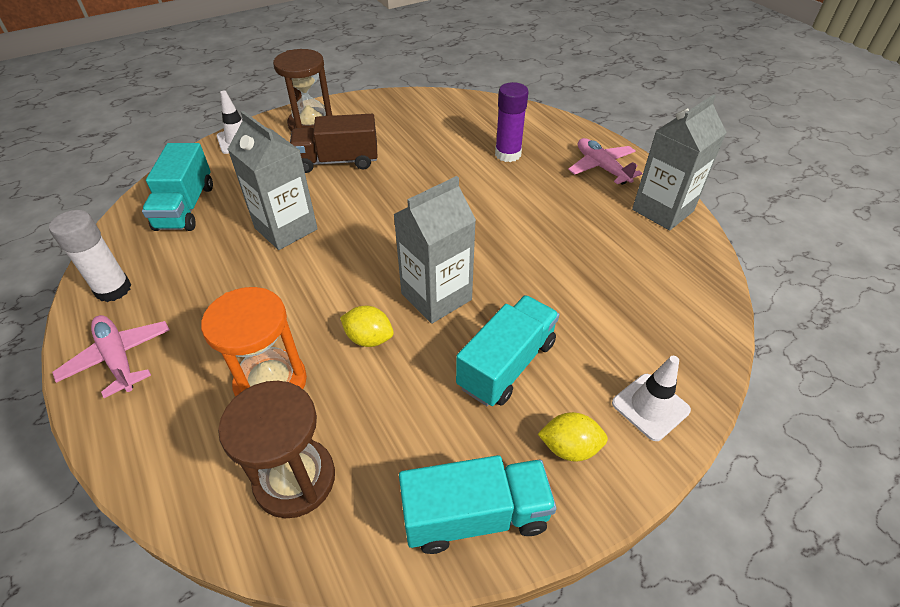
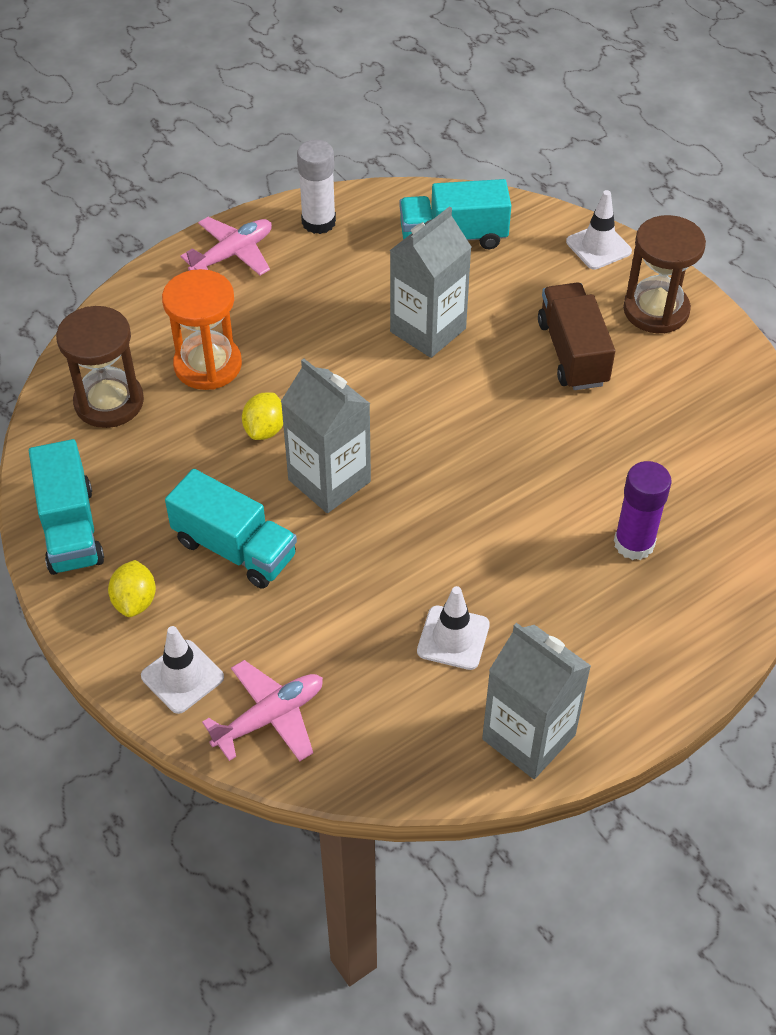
camera: 85 degrees right, 5 degrees up
pink plane [568,138,643,185] -> pink plane moved to [202,660,323,761]
none -> white traffic cone [417,586,490,670]

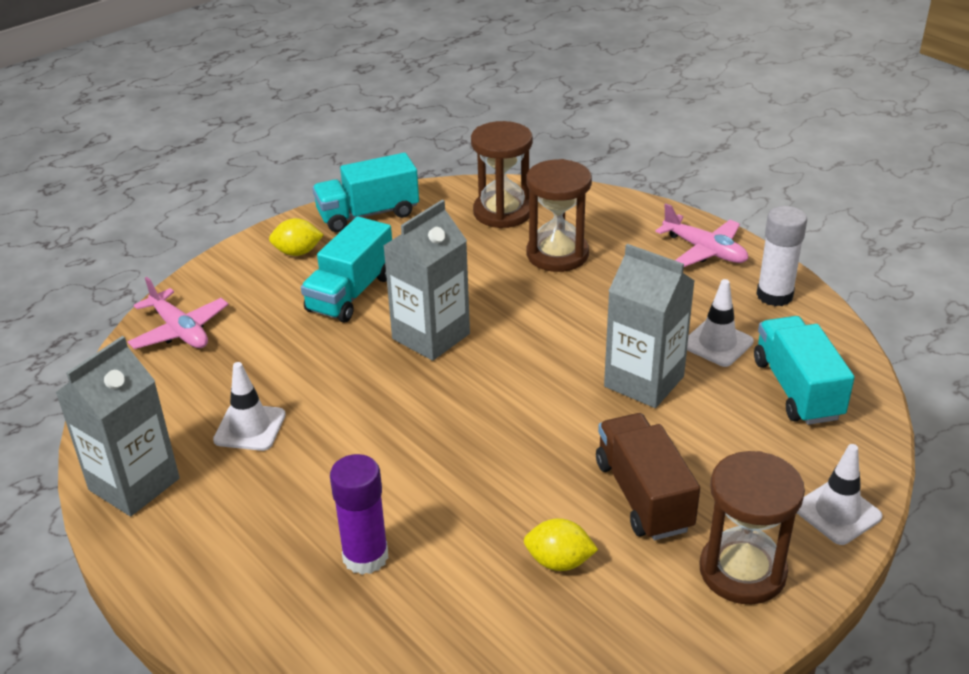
camera: 85 degrees right, 15 degrees down
white traffic cone [141,626,224,714] -> white traffic cone moved to [687,279,754,367]
orange hourglass [162,269,242,390] -> brown hourglass [527,159,592,272]
yellow lemon [242,392,283,440] -> yellow lemon moved to [524,518,598,571]
brown truck [538,283,615,390] -> brown truck turned 90 degrees counterclockwise [596,413,700,540]

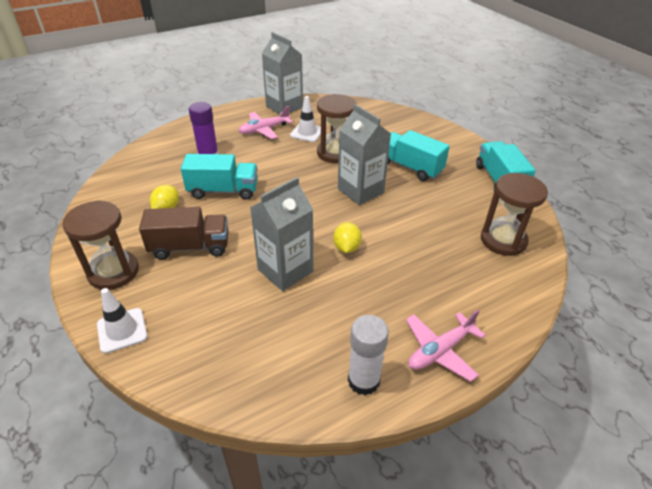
camera: 100 degrees right, 5 degrees up
pink plane [128,277,229,349] -> pink plane moved to [238,106,293,139]
yellow lemon [269,218,323,256] -> yellow lemon moved to [333,222,362,253]
brown hourglass [527,159,592,272] -> brown hourglass moved to [317,94,357,163]
white traffic cone [687,279,754,367] -> none
turquoise truck [754,316,855,425] -> turquoise truck moved to [181,154,257,200]

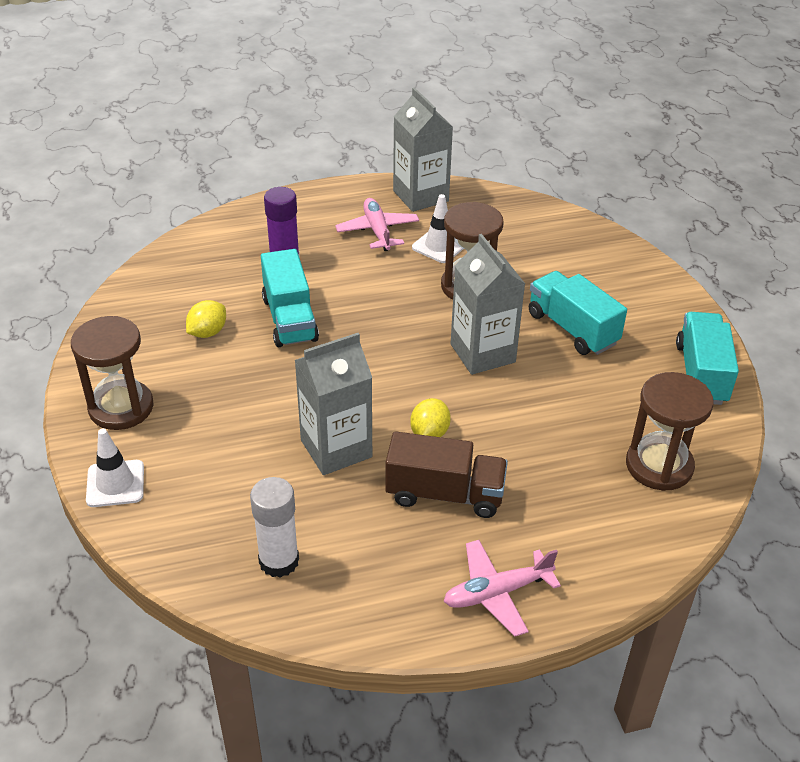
camera: 15 degrees right, 0 degrees up
brown truck [139,207,228,260] -> brown truck moved to [385,431,508,518]
turquoise truck [181,154,257,200] -> turquoise truck turned 60 degrees clockwise [261,249,319,347]
pink plane [238,106,293,139] -> pink plane turned 90 degrees clockwise [335,198,419,251]
white glue stick [348,315,389,395] -> white glue stick moved to [250,477,299,578]

